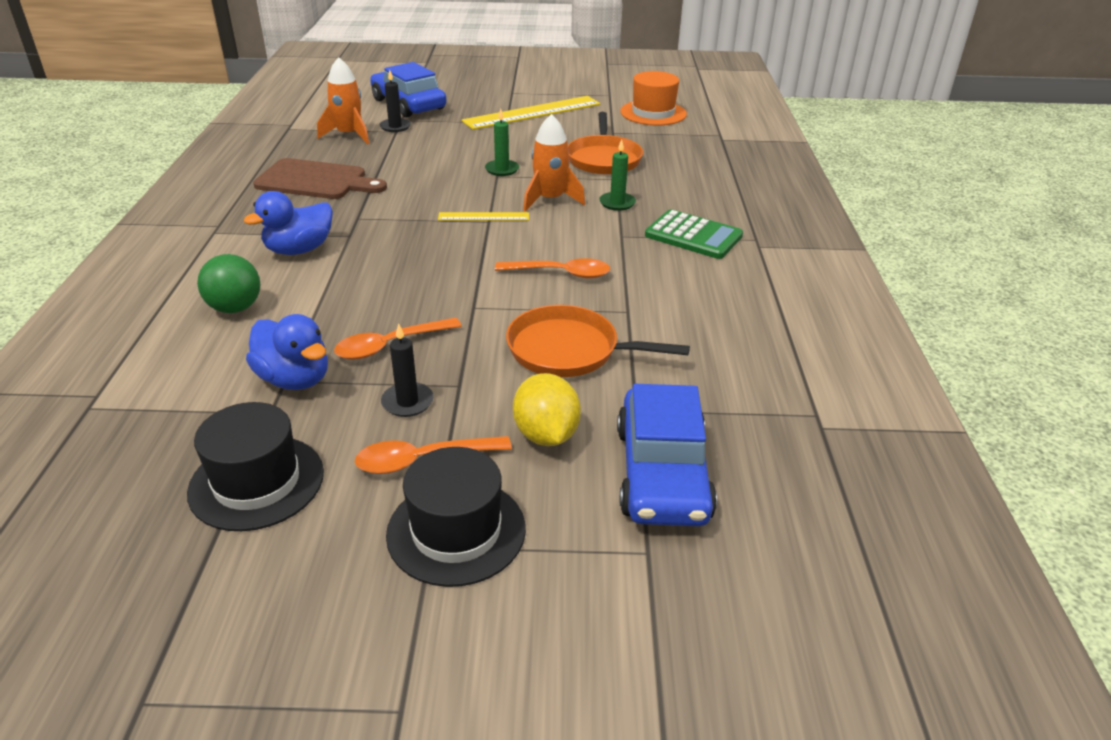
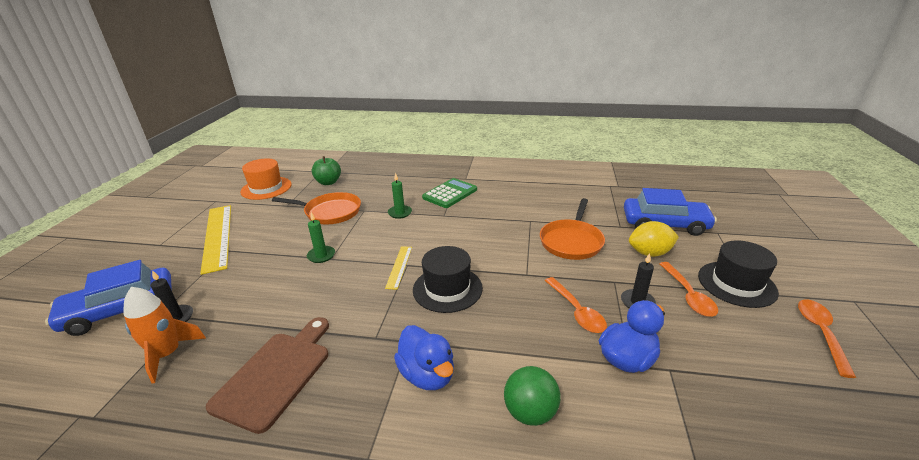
camera: 80 degrees left, 5 degrees down
black hat [187,402,324,531] -> black hat moved to [413,246,483,313]
orange spoon [495,258,610,279] -> orange spoon moved to [798,300,856,378]
orange rocket [523,114,585,212] -> none
none -> green apple [312,156,341,185]

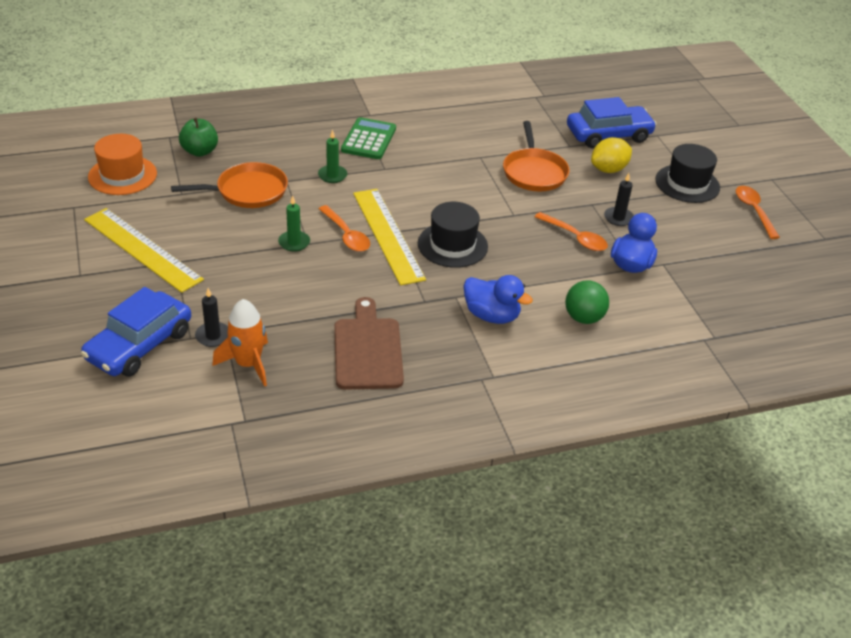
camera: 30 degrees left, 10 degrees up
yellow ruler [385,246,412,290] -> yellow ruler [353,189,426,285], size x2.04
orange spoon [659,262,718,317] -> orange spoon moved to [319,205,370,252]

